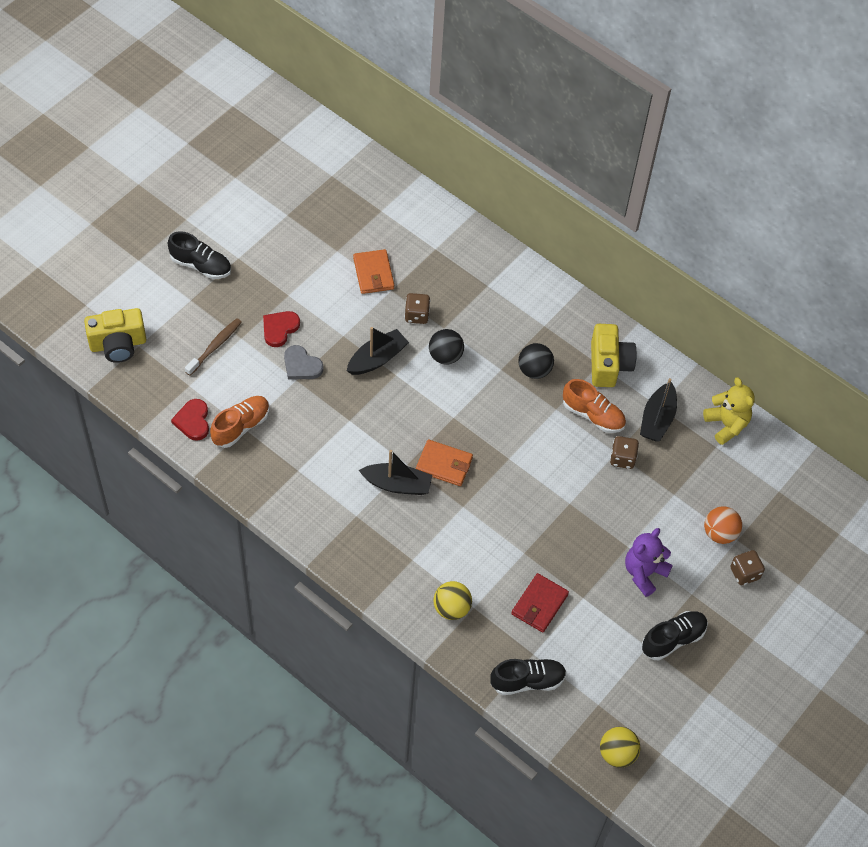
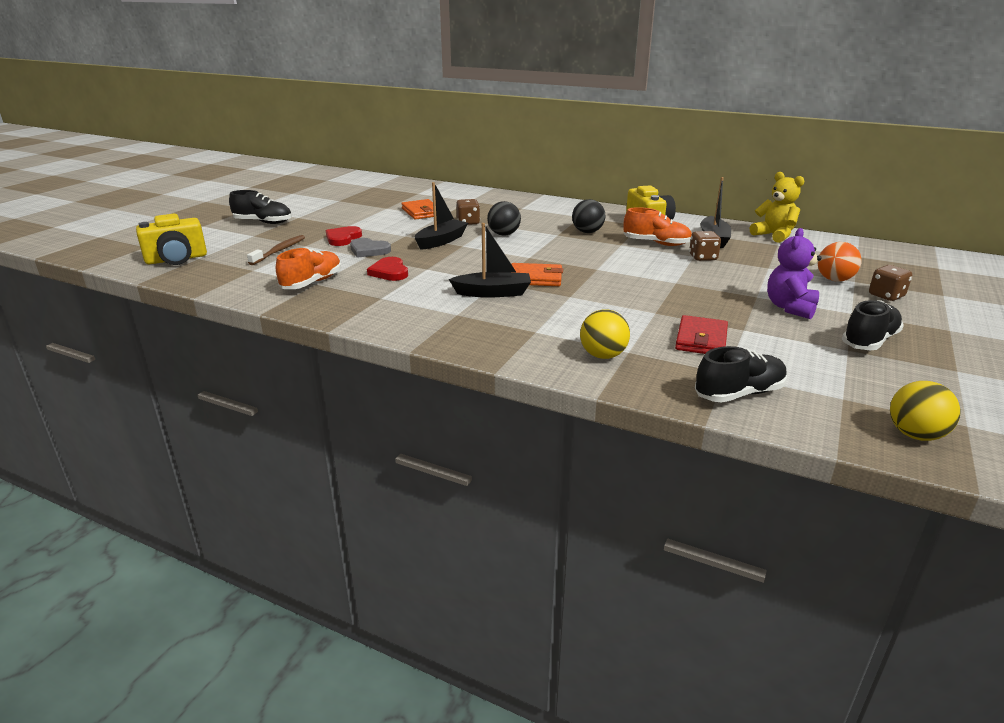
camera: 10 degrees left, 30 degrees down
red heart [171,399,209,441] -> red heart moved to [367,257,408,281]

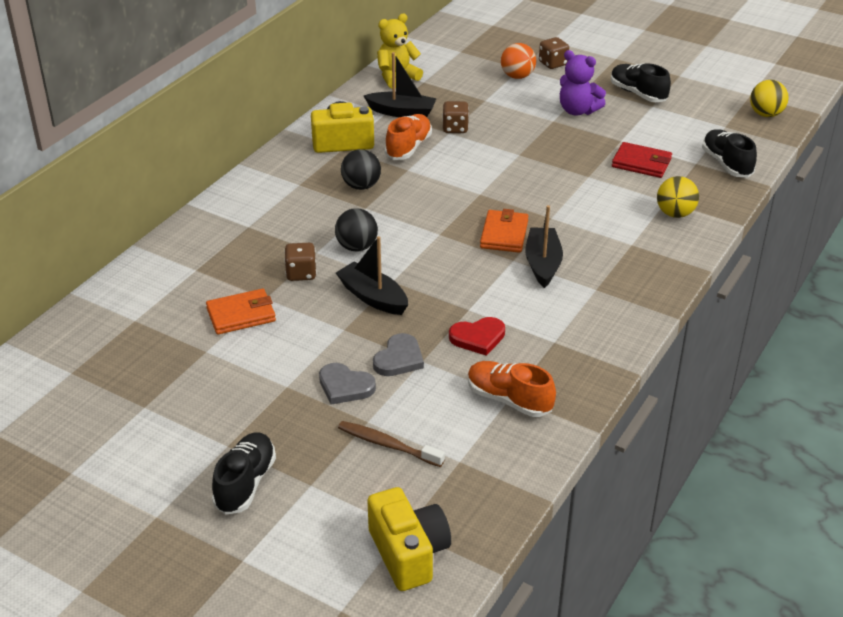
camera: 85 degrees left, 10 degrees up
red heart [326,226,362,246] -> grey heart [319,363,376,404]

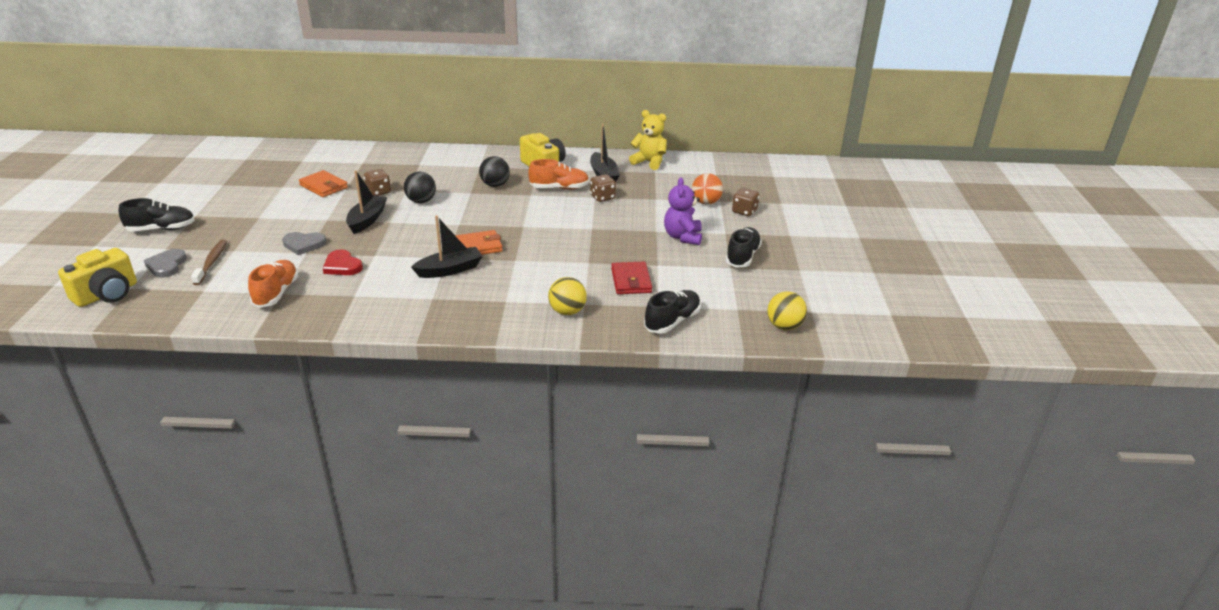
camera: 60 degrees right, 5 degrees down
grey heart [319,363,376,404] -> grey heart moved to [144,249,187,278]

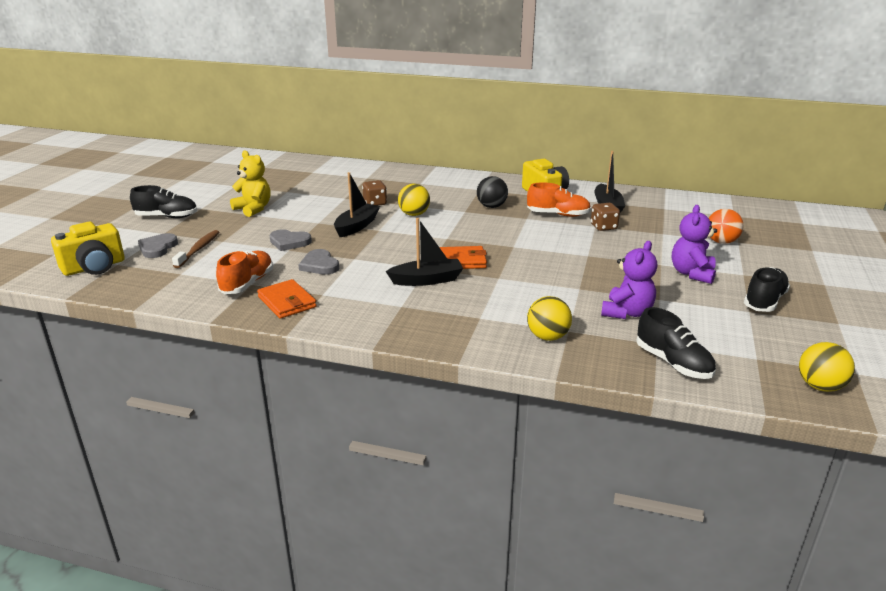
camera: 15 degrees right, 5 degrees down
orange wallet [299,170,348,197] -> orange wallet moved to [257,279,317,319]
red heart [323,249,363,275] -> grey heart [299,249,339,275]
black ball [404,172,436,203] -> yellow ball [398,184,430,216]
red wallet [611,262,652,294] -> purple teddy bear [601,241,657,319]
yellow teddy bear [629,110,667,170] -> yellow teddy bear moved to [230,150,271,217]
black shoe [644,290,701,334] -> black shoe turned 90 degrees clockwise [637,307,716,379]
brown dice [732,188,759,216] -> none

